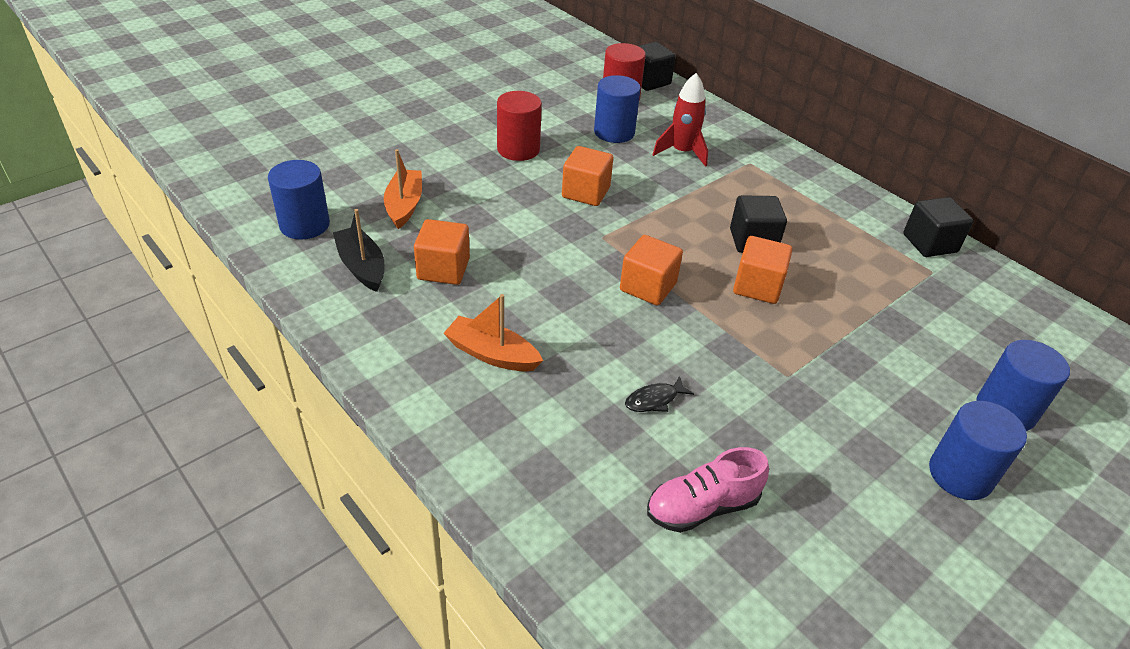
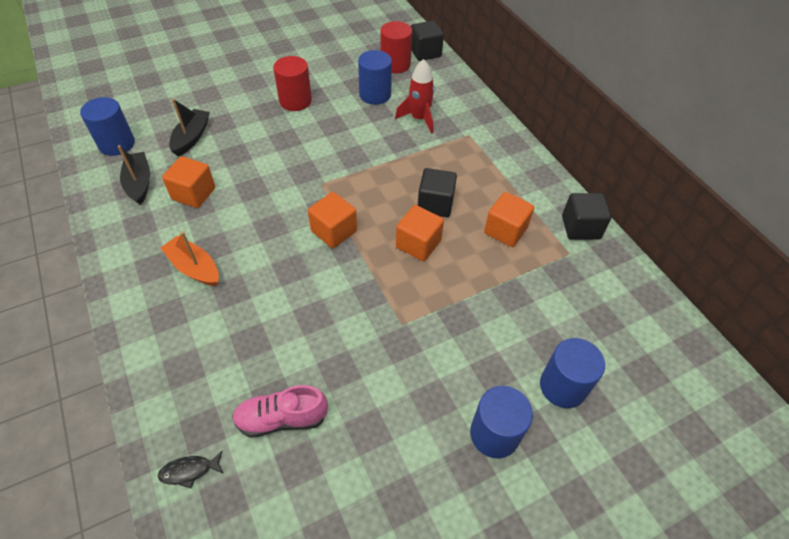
camera: 15 degrees right, 10 degrees up
orange boat [384,149,422,229] -> black boat [169,98,210,156]
orange cube [562,146,613,206] -> orange cube moved to [484,192,534,247]
black fish [625,376,694,412] -> black fish moved to [158,451,224,488]

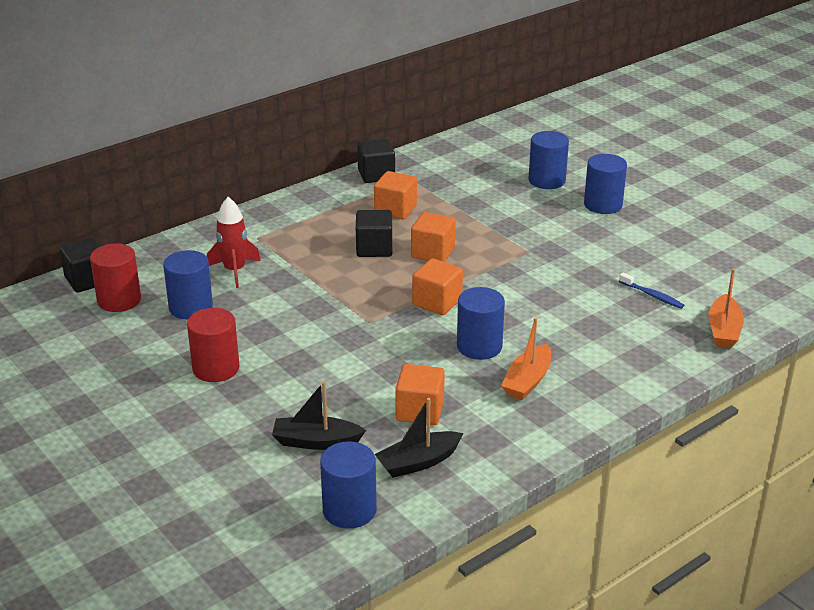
camera: 100 degrees left, 20 degrees down
black fish [158,451,224,488] -> orange boat [709,269,744,348]
pink shoe [232,385,328,438] -> blue toothbrush [619,273,684,309]
none -> blue cylinder [457,287,505,360]

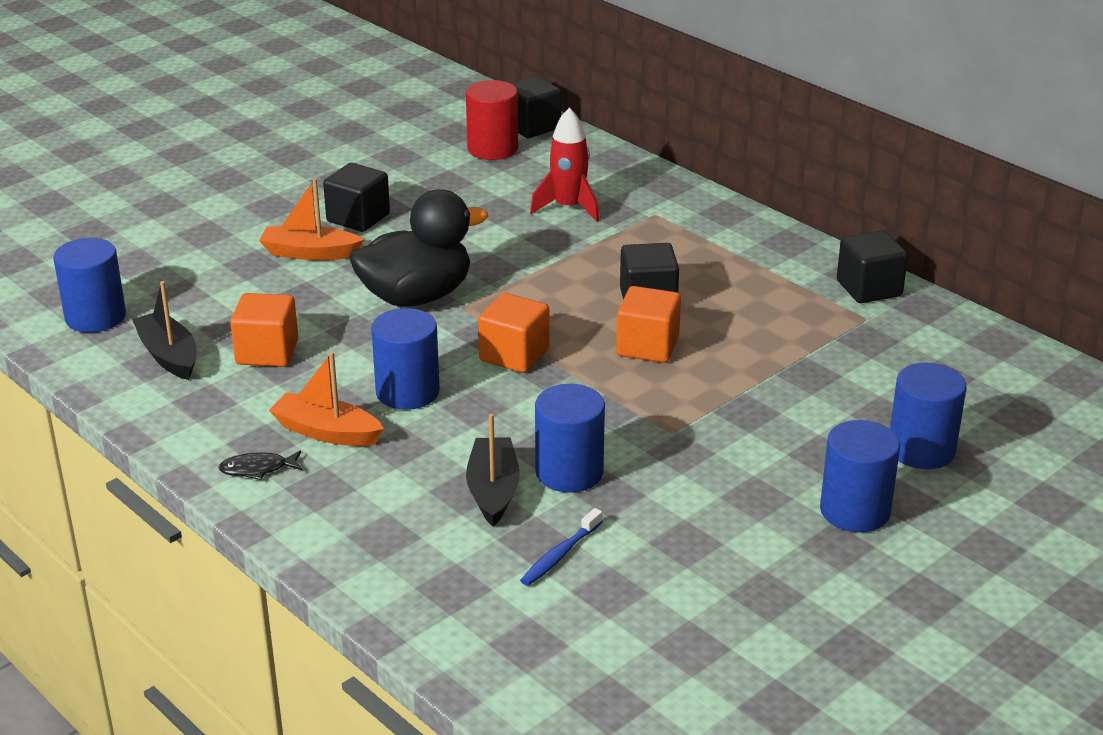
camera: 85 degrees right, 0 degrees up
blue cylinder [163,250,213,320] -> blue cylinder moved to [535,384,605,493]
red cylinder [187,308,239,382] -> black cube [323,163,390,232]
black boat [272,381,366,450] -> black boat moved to [466,414,520,526]
orange cube [374,171,417,220] -> none
orange boat [709,269,744,348] -> orange boat moved to [259,178,364,261]
none -> black fish [218,451,302,480]
none -> black duck [349,189,488,307]

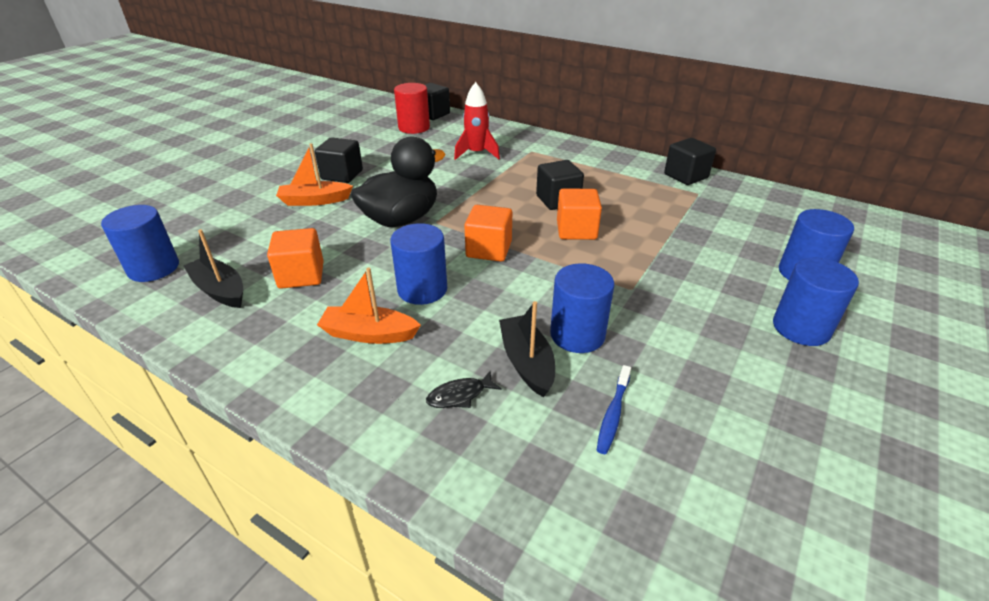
camera: 15 degrees left, 5 degrees up
black fish [218,451,302,480] -> black fish moved to [426,371,502,408]

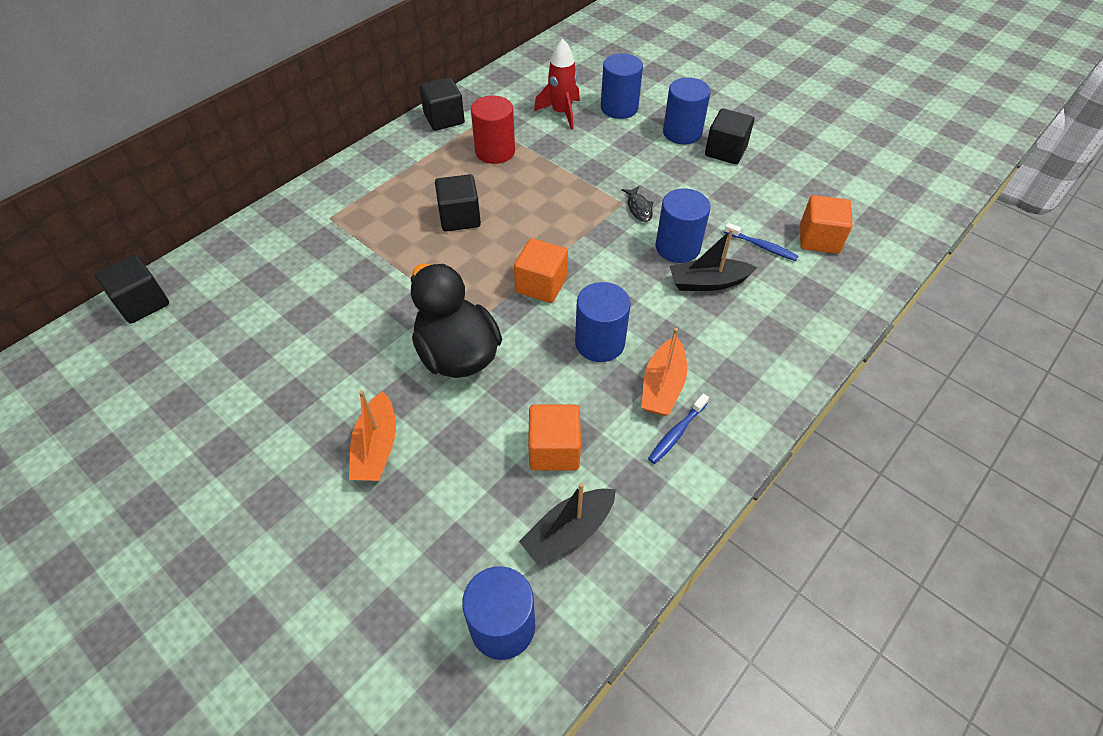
camera: 80 degrees left, 15 degrees up
black cube [315,137,363,183] -> black cube moved to [705,109,754,164]
red cylinder [394,83,430,134] -> red cylinder moved to [471,95,515,164]
black fish [426,371,502,408] -> black fish moved to [621,186,653,222]
red rocket [454,82,500,160] -> red rocket moved to [534,39,580,130]
orange cube [557,188,602,240] -> orange cube moved to [800,195,853,254]
none -> blue toothbrush [648,394,709,464]

